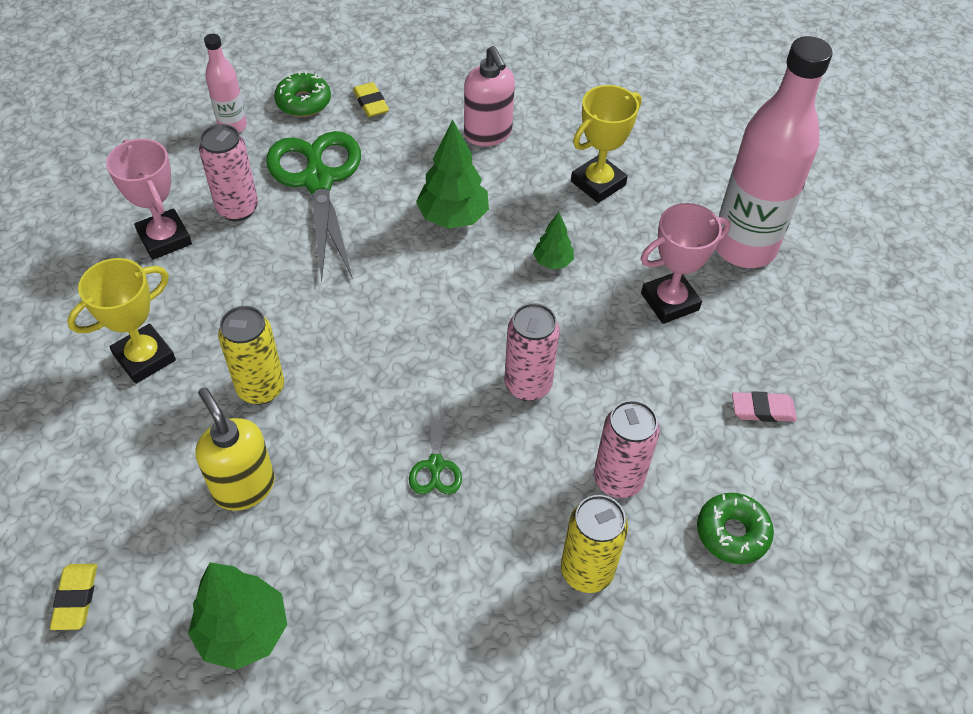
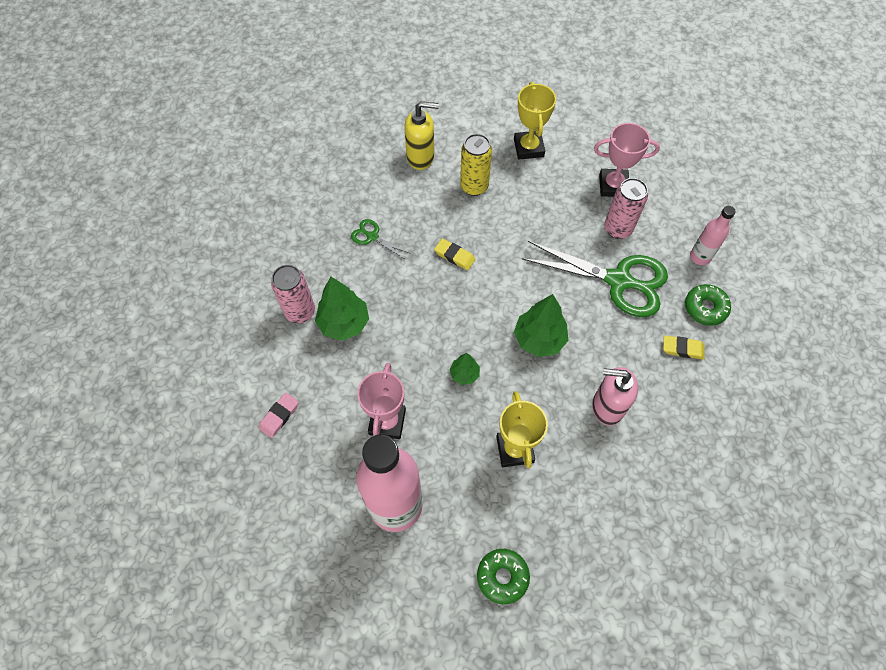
camera: 125 degrees right, 10 degrees up
yellow eraser [50,564,97,630] -> yellow eraser moved to [434,238,476,270]
green tree [188,562,287,670] -> green tree moved to [315,277,369,341]
pink can [504,303,560,401] -> none
yellow can [561,495,628,593] -> none
green donut [697,493,774,564] -> green donut moved to [477,549,530,604]

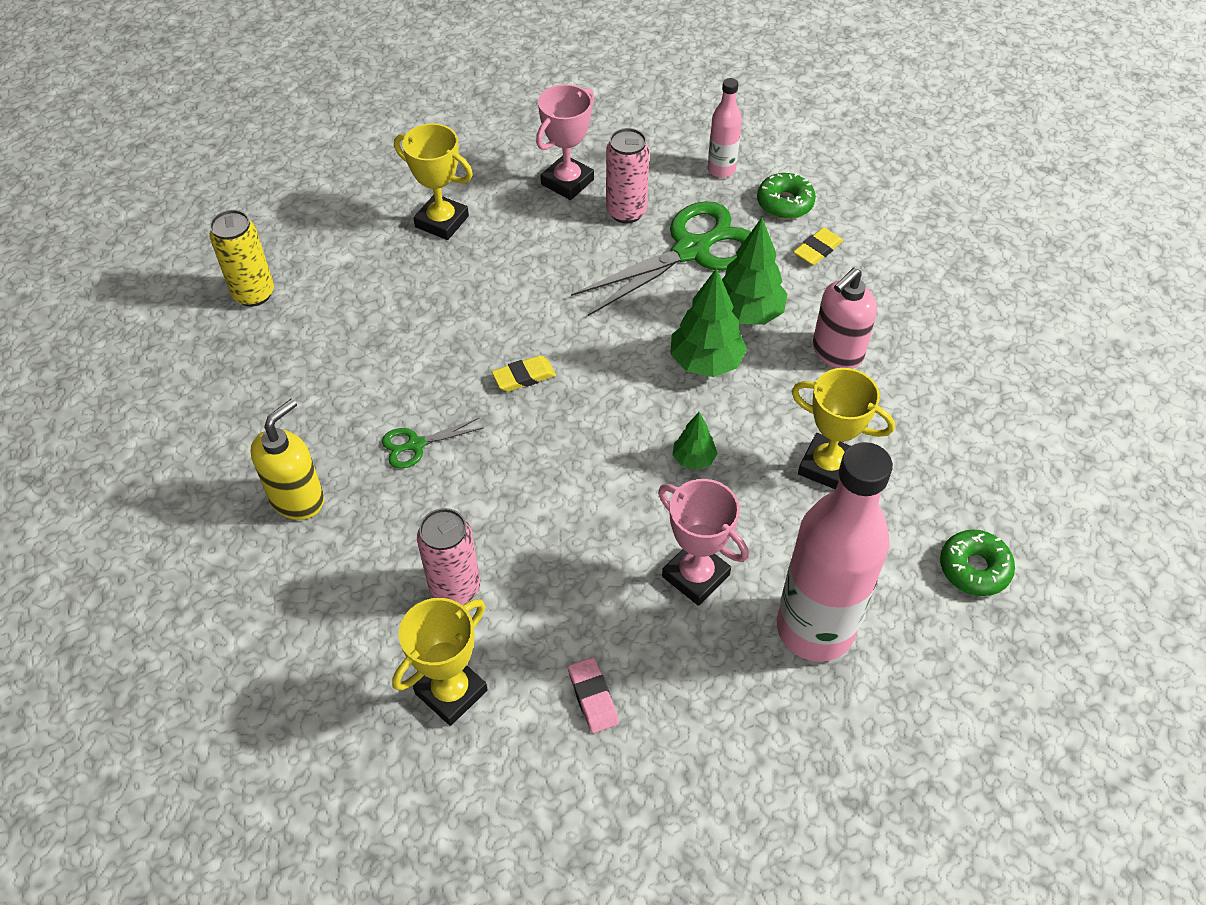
camera: 55 degrees left, 10 degrees down
green tree [315,277,369,341] -> green tree moved to [722,218,788,325]
yellow soap dispenser [404,101,439,170] -> yellow soap dispenser moved to [250,399,324,520]
yellow can [460,134,492,196] -> yellow can moved to [210,210,274,307]
none -> yellow trophy [392,598,488,726]

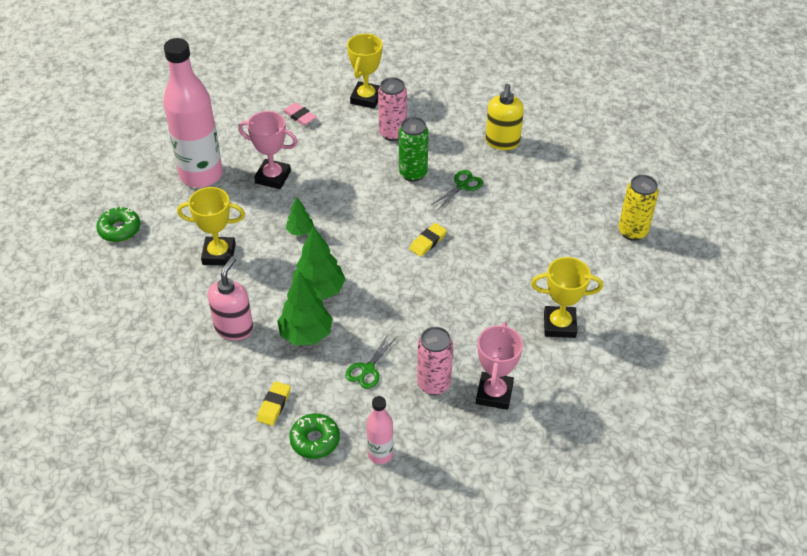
camera: 155 degrees right, 5 degrees down
green scissors [571,201,751,316] -> green scissors [345,333,397,389], size x0.45
none -> green can [399,117,429,182]

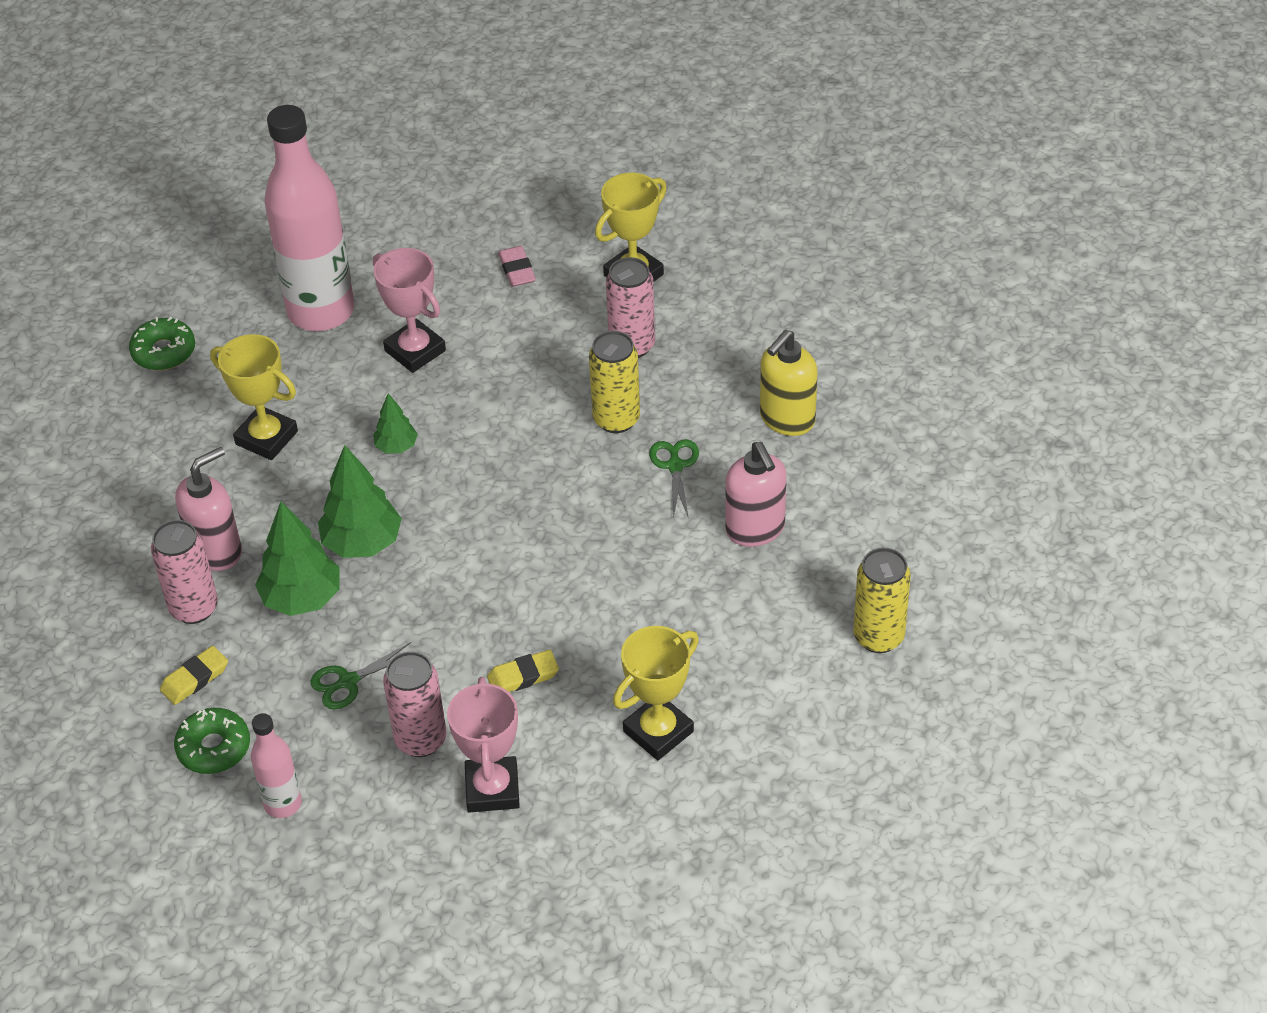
camera: 30 degrees right, 0 degrees up
green can [399,117,429,182] -> yellow can [589,331,640,433]
yellow eraser [409,223,447,257] -> yellow eraser moved to [487,650,559,692]
green scissors [431,170,483,209] -> green scissors turned 75 degrees counterclockwise [649,439,699,519]
pink trophy [476,322,523,410] -> pink trophy turned 45 degrees counterclockwise [447,677,520,813]
yellow trophy [531,257,603,338] -> yellow trophy turned 75 degrees counterclockwise [613,626,699,760]
none -> pink can [151,520,218,624]
none -> pink soap dispenser [726,442,786,547]

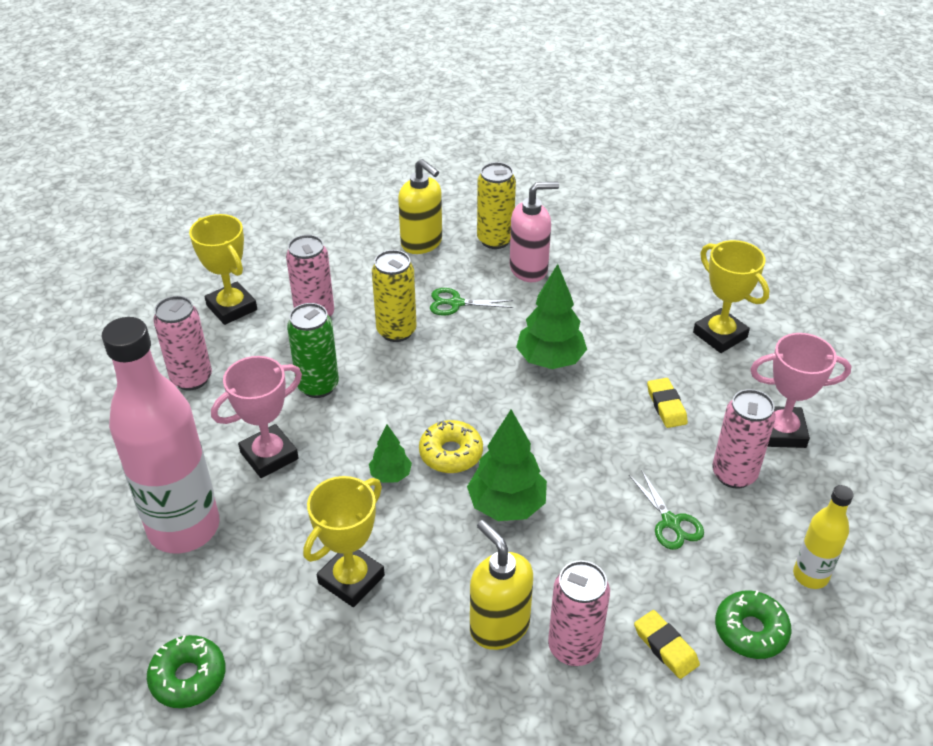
camera: 85 degrees left, 5 degrees down
pink soap dispenser [175,447,242,571] -> yellow soap dispenser [470,520,533,650]
pink bottle [251,713,302,818] -> yellow bottle [793,485,854,589]
green tree [255,501,339,616] -> green tree moved to [516,264,587,369]
pink eraser [498,246,536,287] -> pink can [153,296,212,391]
yellow can [853,548,911,653] -> yellow can moved to [477,162,516,249]
none -> green can [287,303,339,398]
none -> yellow donut [419,420,483,473]

